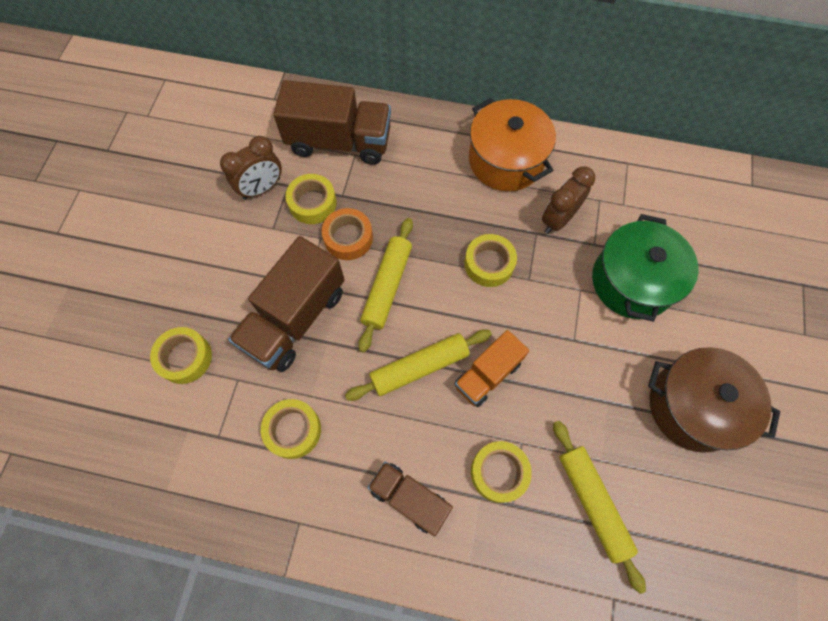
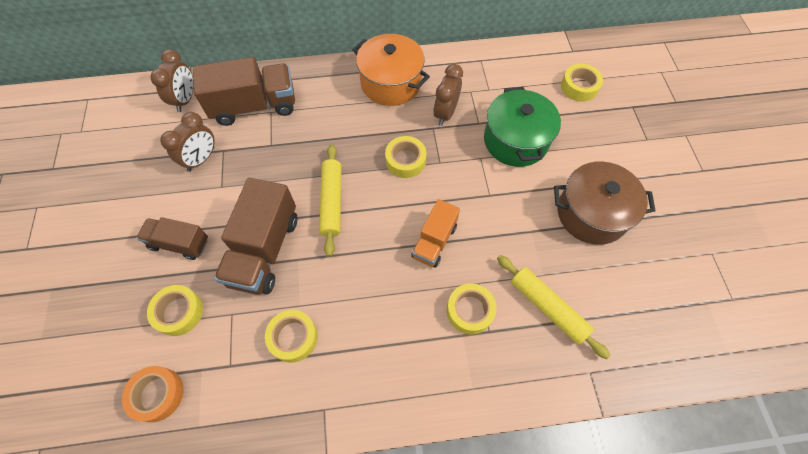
camera: 20 degrees left, 5 degrees down
yellow tape [285,174,337,224] -> yellow tape moved to [561,64,603,102]
orange tape [322,208,373,260] -> orange tape moved to [122,366,184,422]
yellow rolling pin [345,329,492,401] -> none
brown truck [368,461,453,536] -> brown truck moved to [136,217,208,260]
none -> brown clock [150,49,194,112]

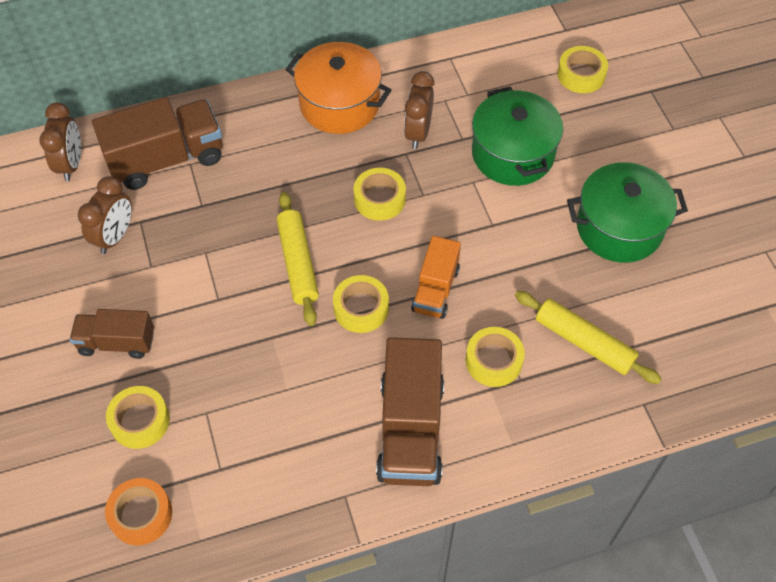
camera: 10 degrees left, 5 degrees down
brown truck [214,178,297,295] -> brown truck moved to [376,337,444,486]
yellow tape [265,310,318,363] -> yellow tape moved to [333,275,389,333]
brown pot [554,161,655,245] -> green pot [567,162,688,263]

